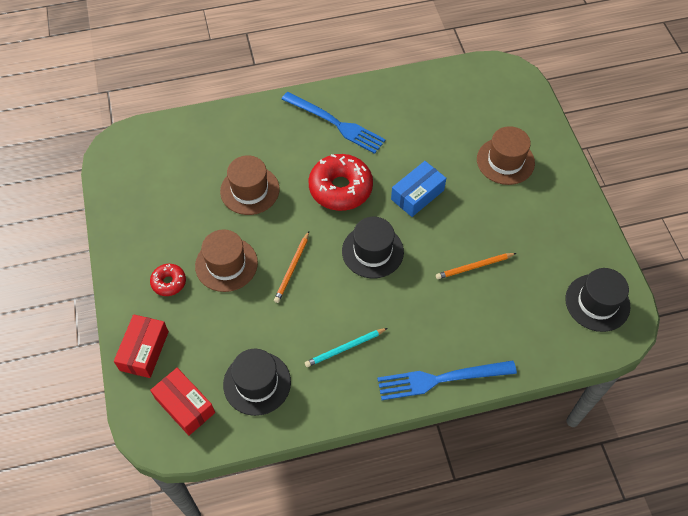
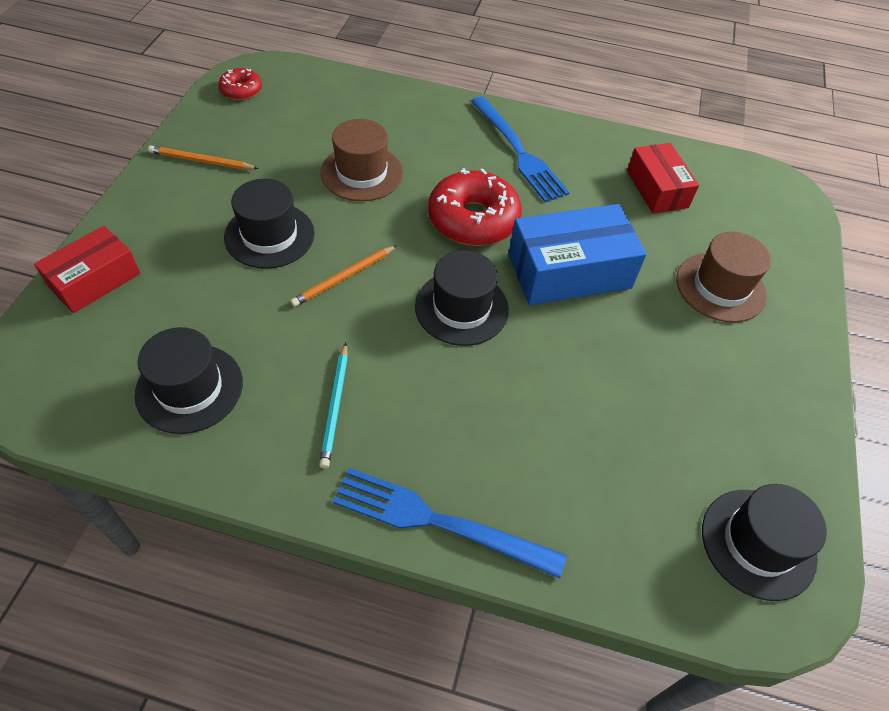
camera: 25 degrees right, 5 degrees down
red donut [150,264,186,296] -> red donut moved to [218,68,262,100]
red box [150,368,215,436] -> red box moved to [627,143,699,214]
brown hat [195,229,258,292] -> black hat [224,179,315,269]
turquoise pencil [305,328,388,367] -> turquoise pencil turned 90 degrees counterclockwise [319,343,348,468]
blue box [391,161,446,217] -> blue box [508,204,647,305], size x1.55
orange pencil [436,253,516,279] -> orange pencil moved to [148,145,259,170]

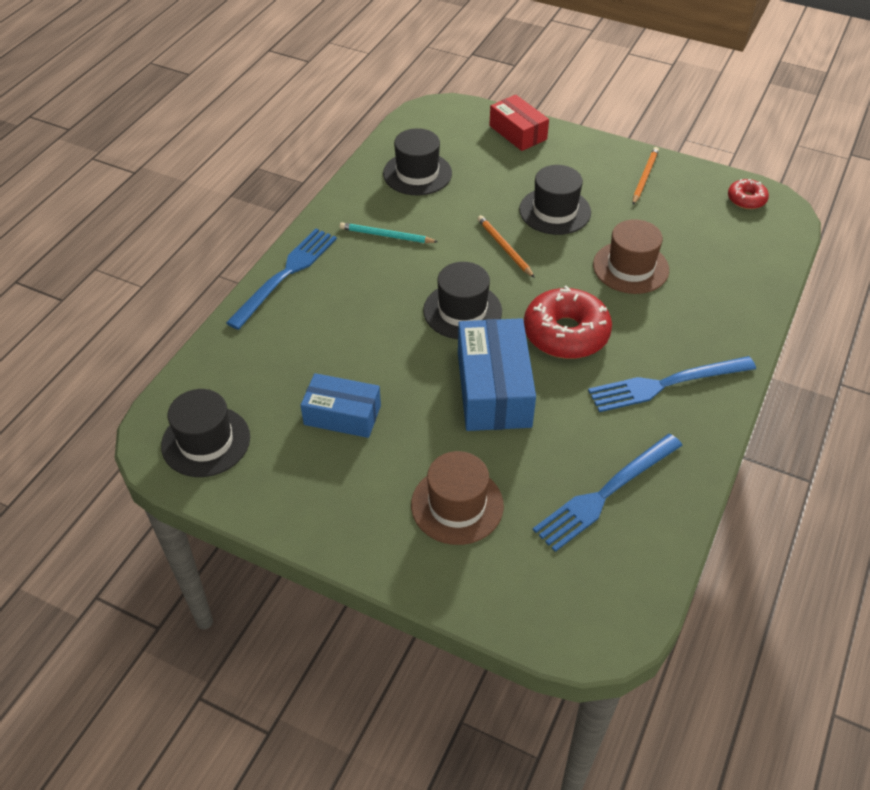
camera: 105 degrees right, 5 degrees down
red box [627,143,699,214] -> blue fork [533,434,682,552]
none -> blue box [301,373,381,438]

